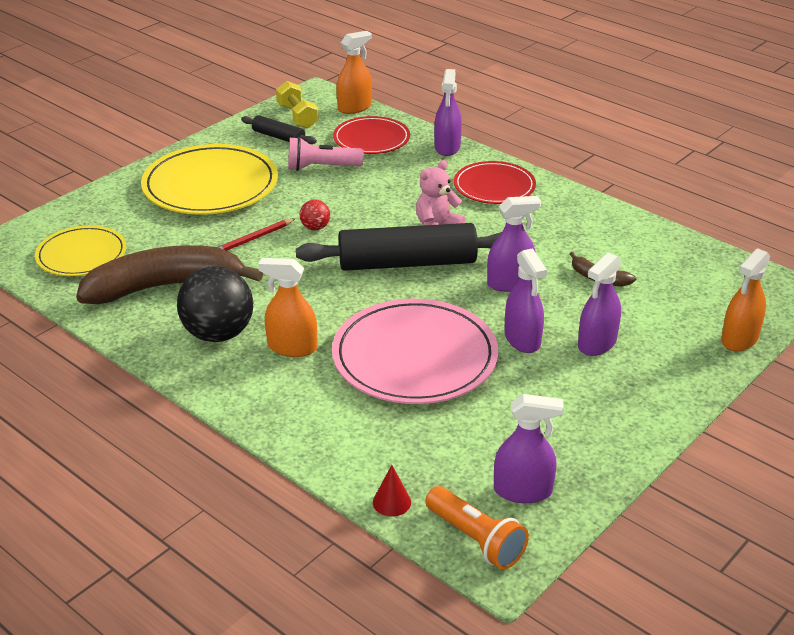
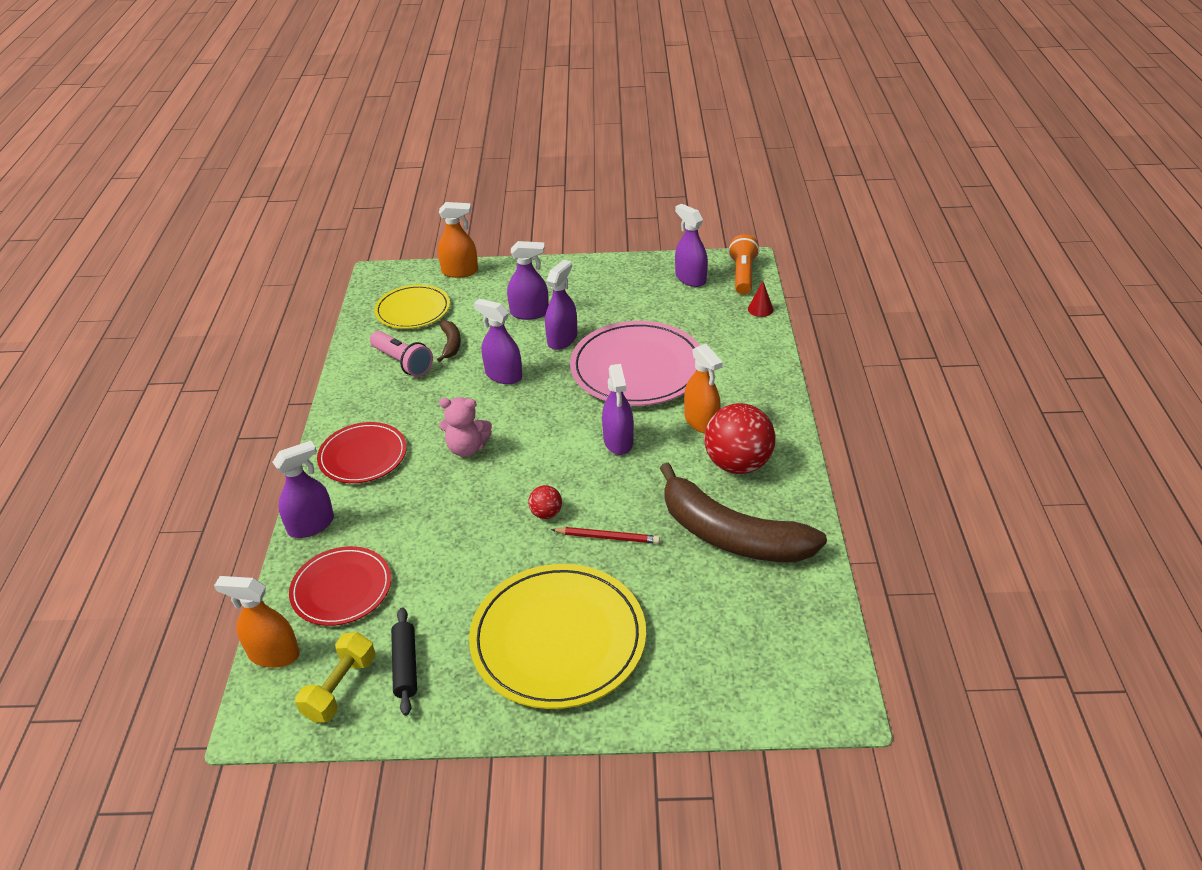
camera: 130 degrees left, 5 degrees up
yellow plate [35,225,126,276] -> yellow plate moved to [374,284,450,329]
black ball [177,266,253,342] -> red ball [704,403,775,474]
pink flashlight [288,137,364,171] -> pink flashlight moved to [370,331,433,377]
black rolling pin [296,223,502,271] -> none
none -> purple spray bottle [602,364,634,455]

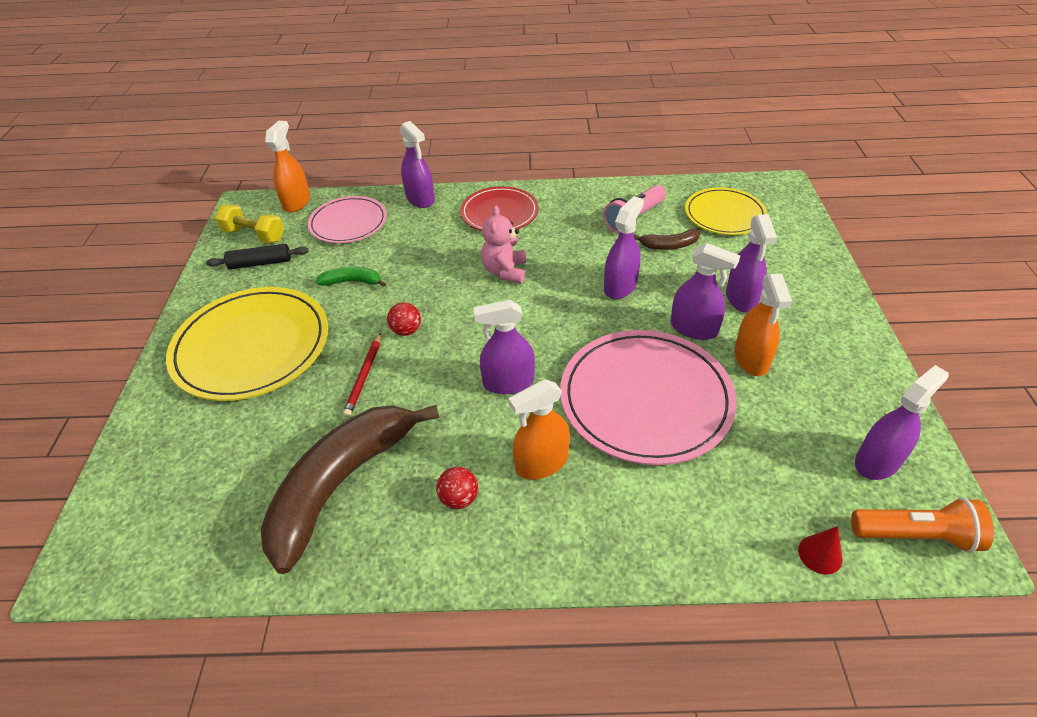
camera: 90 degrees right, 5 degrees up
red plate [289,546,391,626] -> pink plate [308,196,387,243]
orange spray bottle [438,202,478,278] -> orange spray bottle moved to [734,274,792,376]
red ball [704,403,775,474] -> red ball [436,467,478,509], size x0.46
none -> green banana [315,267,386,287]

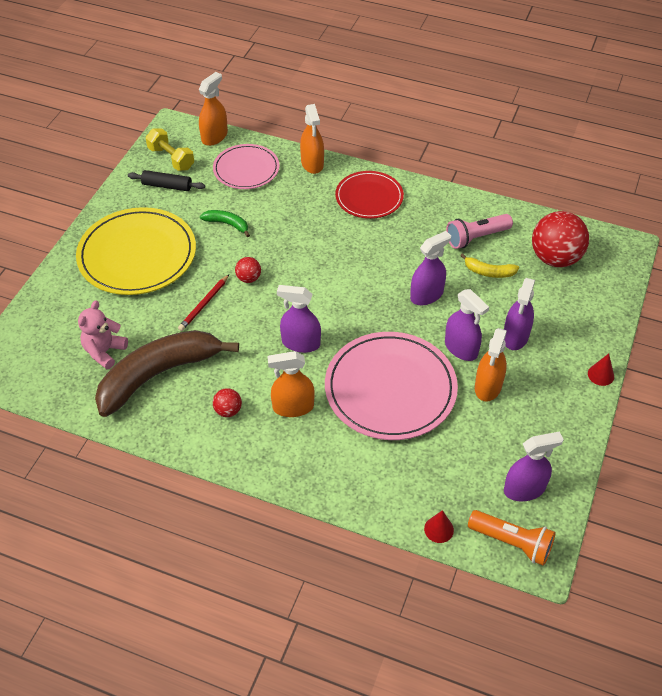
camera: 20 degrees right, 5 degrees up
purple spray bottle [400,121,435,208] -> orange spray bottle [300,104,324,174]
pink teddy bear [481,206,526,283] -> pink teddy bear moved to [78,300,128,369]
brown banana [633,229,700,250] -> yellow banana [460,253,519,278]
yellow plate [685,187,767,235] -> red ball [532,211,589,267]
none -> red cone [588,354,614,386]

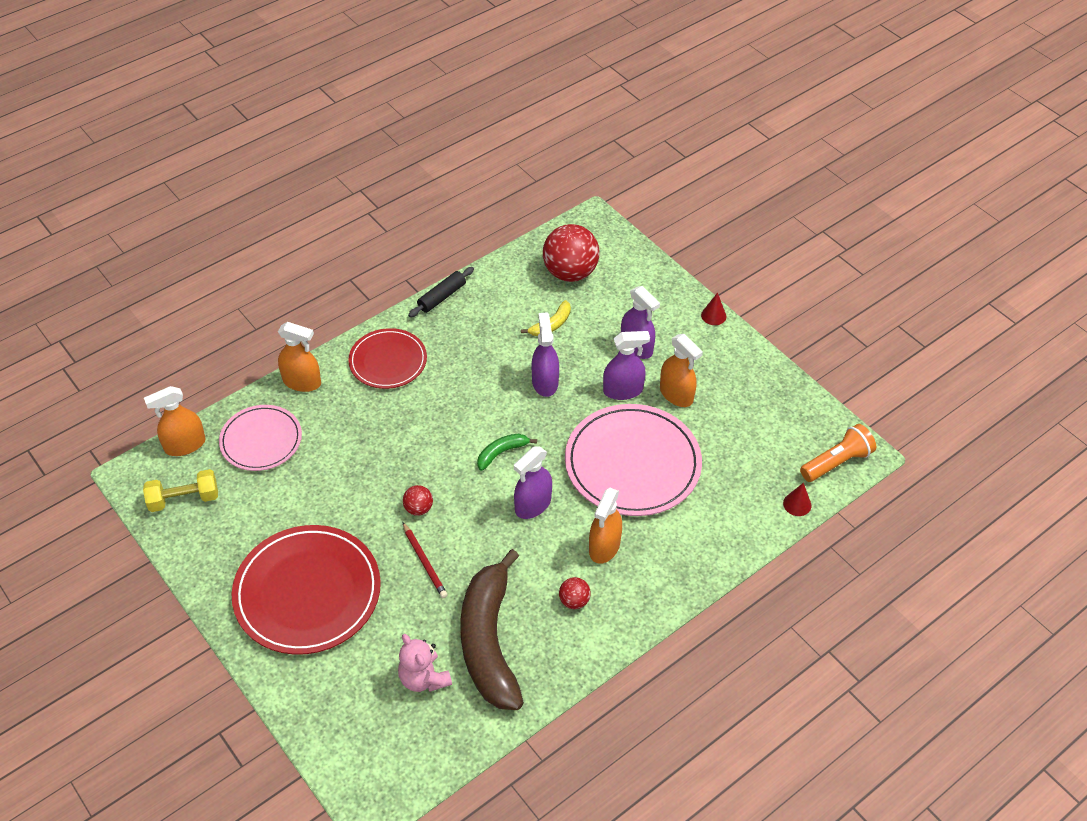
camera: 60 degrees left, 0 degrees up
yellow plate [76,207,196,295] -> red plate [232,525,381,655]
black rolling pin [128,170,205,191] -> black rolling pin moved to [408,267,474,317]
orange spray bottle [199,72,228,146] -> orange spray bottle turned 90 degrees counterclockwise [144,386,206,456]
green banana [200,210,250,237] -> green banana moved to [477,434,537,471]
pink flashlight [446,214,513,249] -> none
purple spray bottle [504,431,564,501] -> none

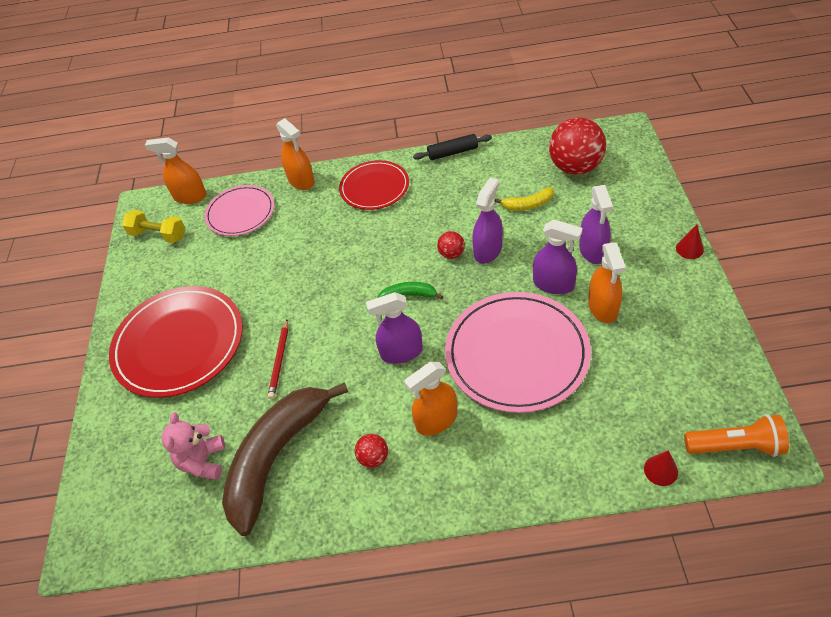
camera: 40 degrees right, 0 degrees up
red ball [403,485,433,516] -> red ball moved to [437,231,465,259]

